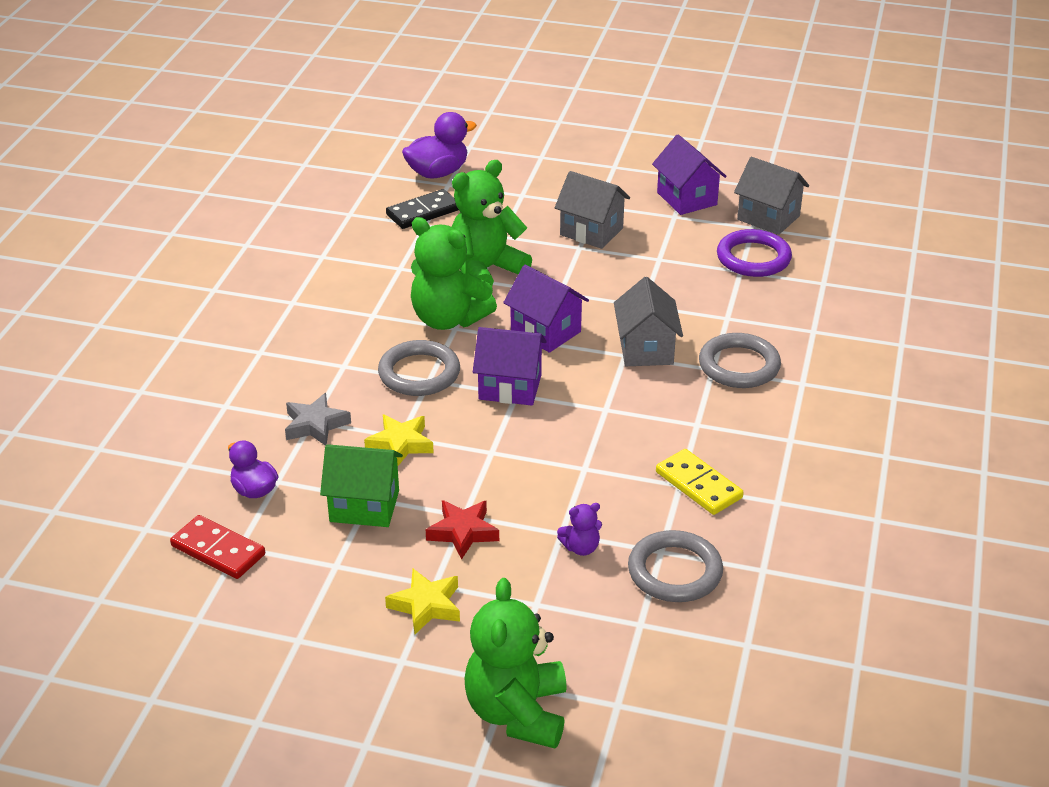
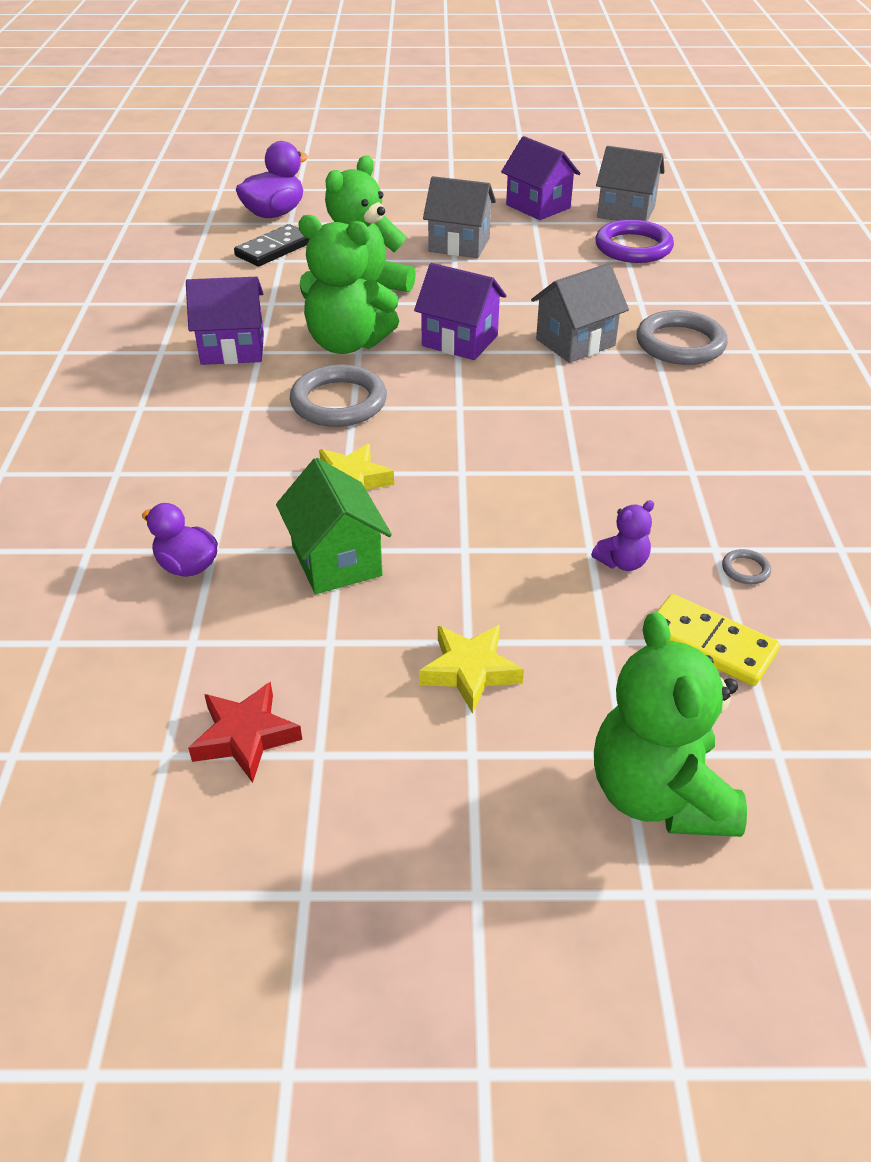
camera: 15 degrees left, 5 degrees up
red domino [170,515,265,579] -> none
grey star [285,393,351,446] -> none
green house [320,444,403,527] -> green house turned 75 degrees clockwise [276,458,392,594]
red star [426,500,499,559] -> red star moved to [188,682,302,783]
purple house [473,327,547,406] -> purple house moved to [186,277,264,365]
grey house [614,277,683,366] -> grey house turned 75 degrees clockwise [531,263,629,363]
grey ring [628,530,723,602] -> grey ring [722,549,771,584], size x0.41
yellow domino [656,449,744,515] -> yellow domino moved to [657,594,780,686]

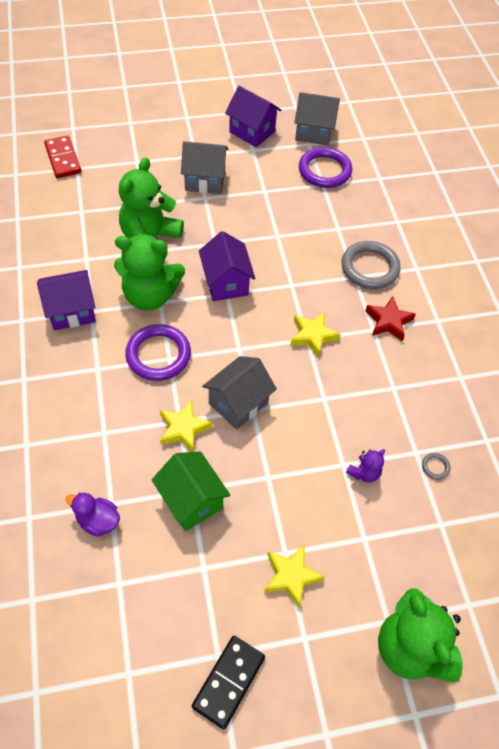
camera: 15 degrees left, 15 degrees up
red star [188,682,302,783] -> red star moved to [365,296,416,341]
black domino [234,224,309,267] -> black domino moved to [192,636,265,730]
purple duck [236,141,308,218] -> red domino [44,135,81,178]
grey ring [290,364,387,427] -> purple ring [125,324,191,381]
purple house [414,263,506,360] -> purple house turned 60 degrees clockwise [199,231,256,301]
grey house [531,263,629,363] -> grey house moved to [202,356,277,430]
yellow domino [657,594,780,686] -> none
none -> yellow star [290,312,341,358]

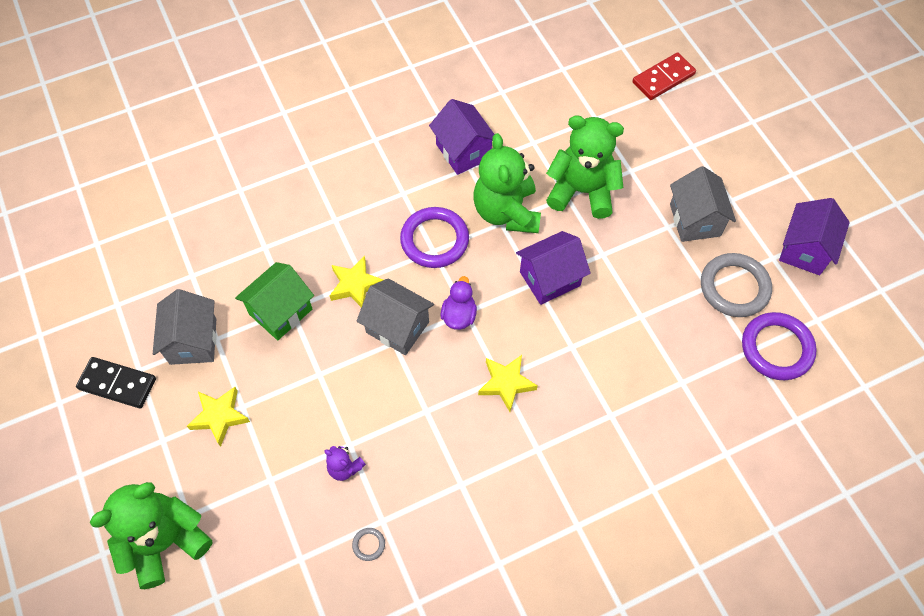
camera: 80 degrees right, 5 degrees up
purple duck [66,493,120,537] -> purple duck moved to [441,276,477,330]
grey house [294,92,340,146] -> grey house moved to [153,289,217,365]
grey ring [342,241,401,289] -> grey ring moved to [701,253,772,317]
red star [365,296,416,341] -> none

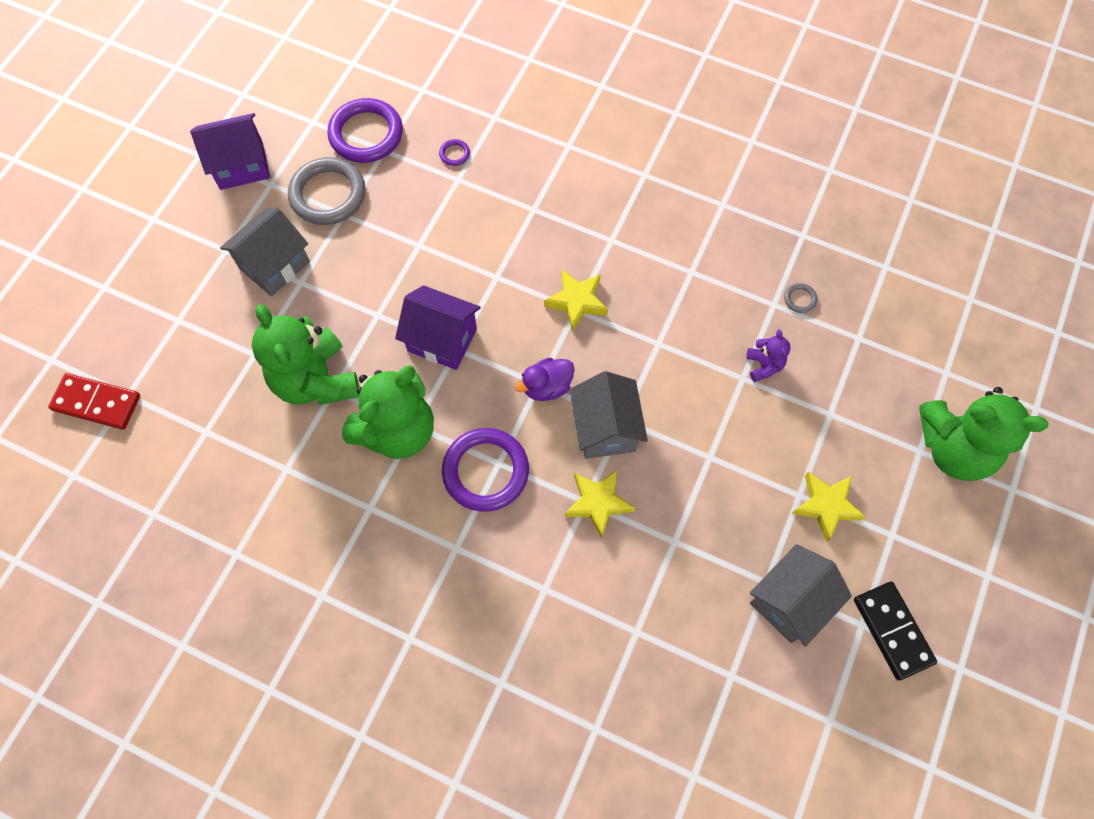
camera: 130 degrees left, 5 degrees up
green house [235,262,314,340] -> none
purple house [429,99,494,175] -> none
none -> purple ring [439,139,470,166]

